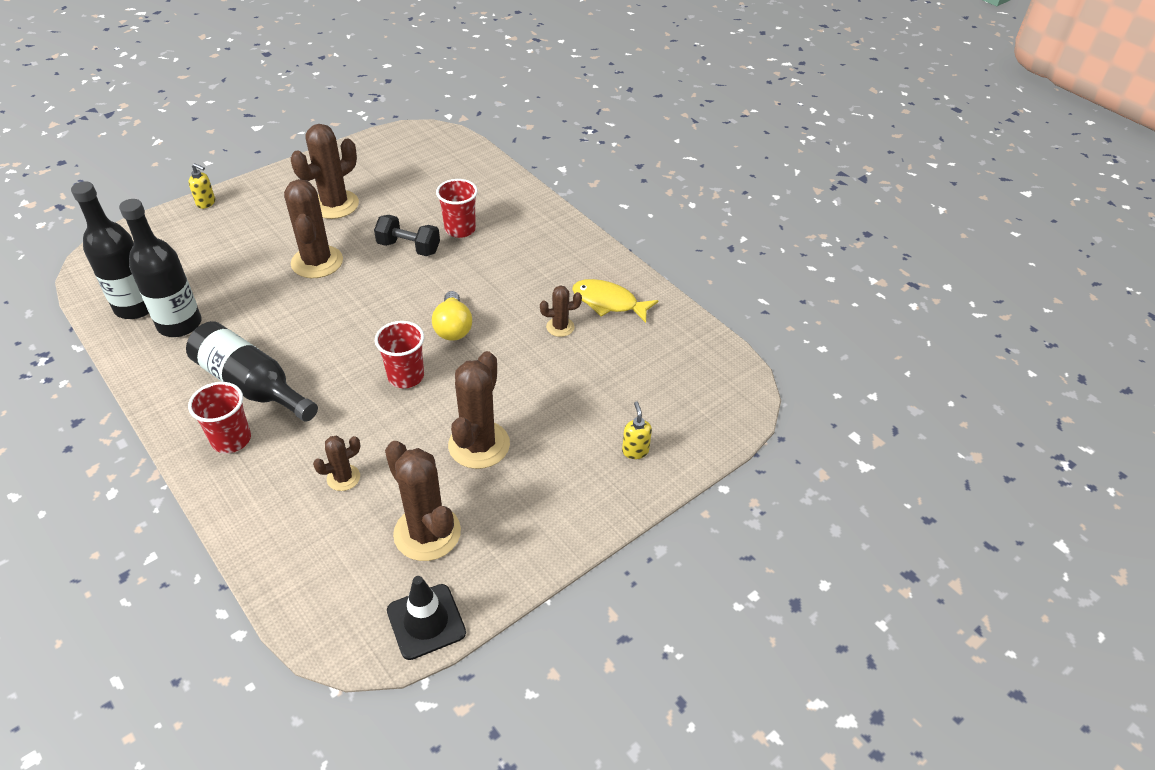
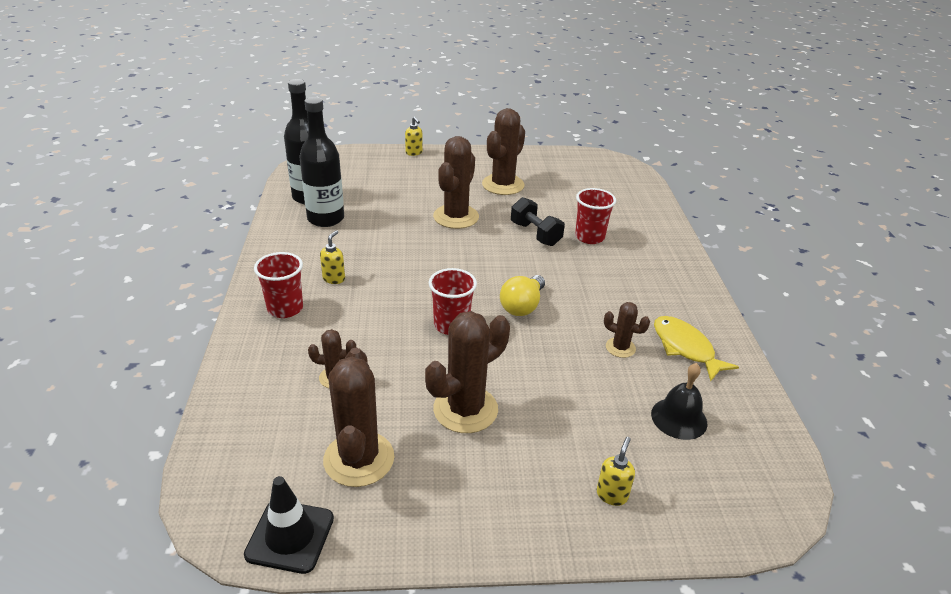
camera: 35 degrees right, 10 degrees down
black bottle [186,321,318,422] -> yellow soap dispenser [320,230,345,284]
brown cactus [291,124,359,219] -> brown cactus turned 45 degrees counterclockwise [482,108,525,195]
none -> black bell [651,363,707,440]

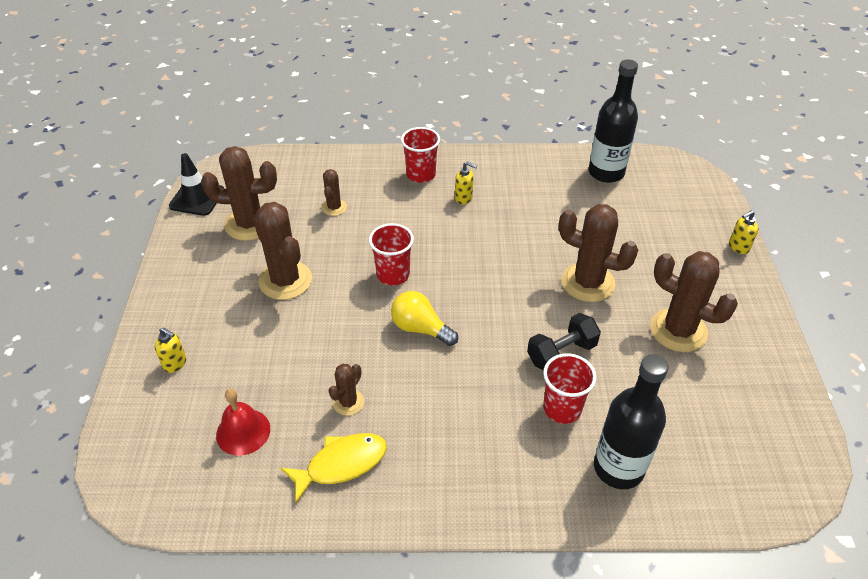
camera: 95 degrees right, 10 degrees up
black bottle [299,97,344,227] -> black bottle moved to [594,355,668,489]
black bell [651,363,707,440] -> red bell [216,389,270,456]

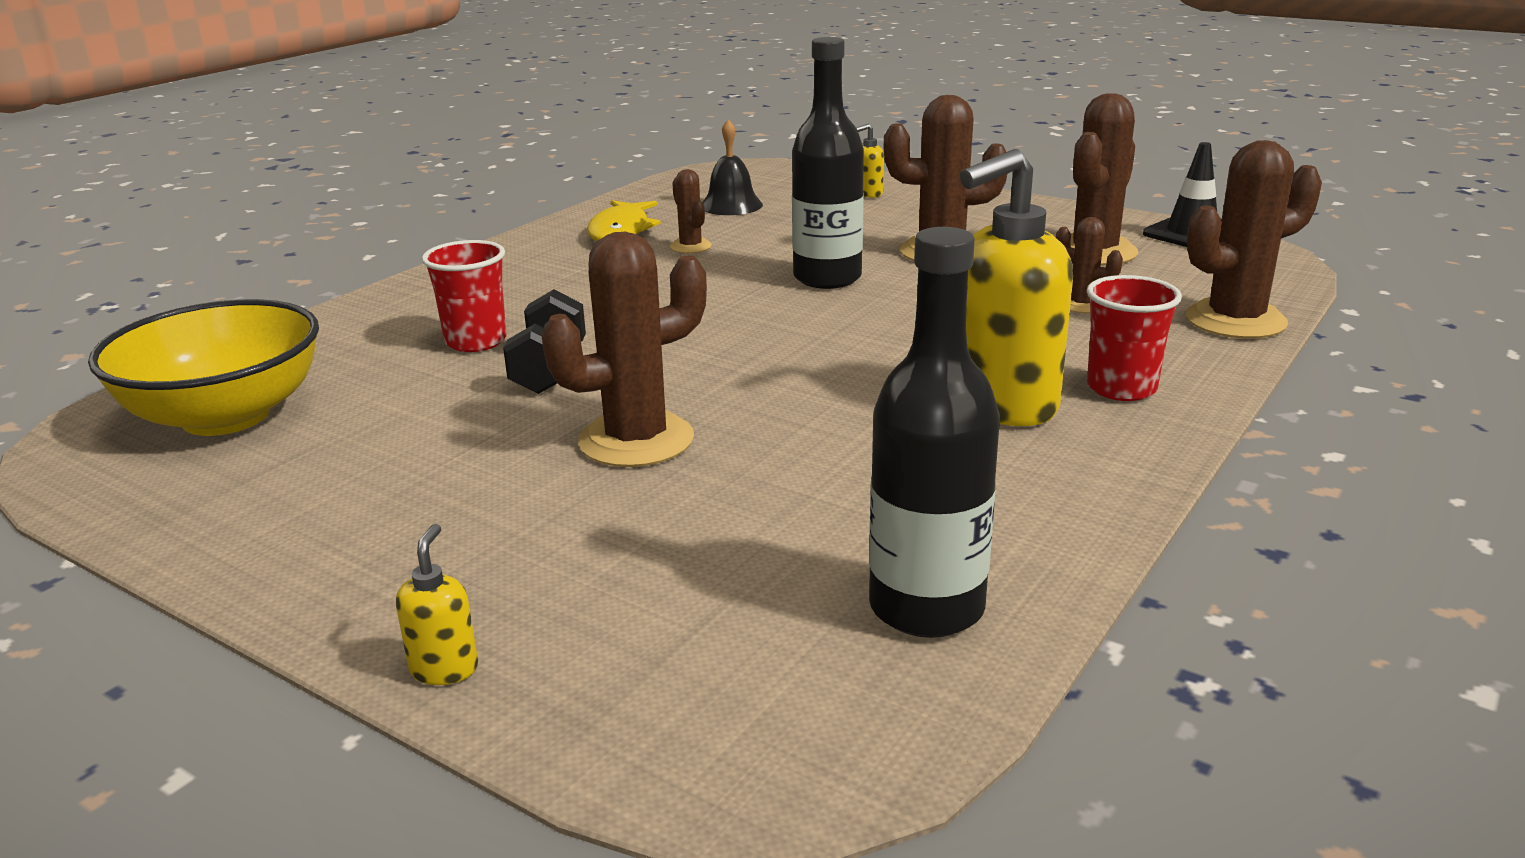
camera: 125 degrees right, 20 degrees down
red bell [216,389,270,456] -> black bell [702,119,763,215]
red cup [369,223,414,285] -> none
yellow light bulb [391,291,458,346] -> none
yellow soap dispenser [455,161,477,204] -> yellow soap dispenser [960,149,1073,426], size x2.39
black bottle [594,355,668,489] -> black bottle moved to [792,37,864,289]
brown cactus [650,251,738,352] -> brown cactus moved to [1186,140,1322,339]
none -> yellow bowl [88,299,319,436]

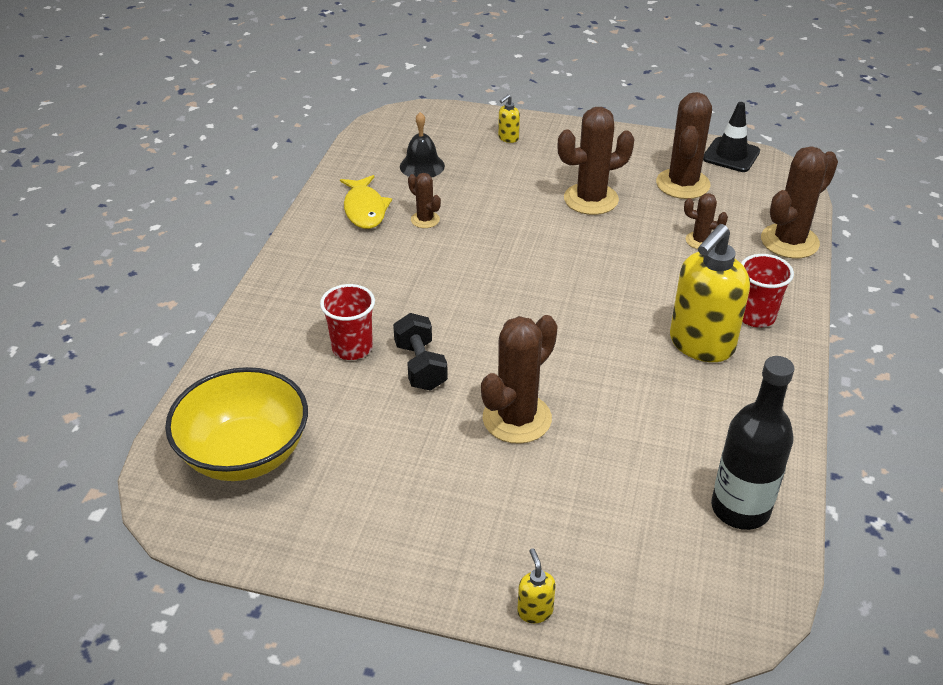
camera: 20 degrees left, 15 degrees up
black bottle [792,37,864,289] -> none

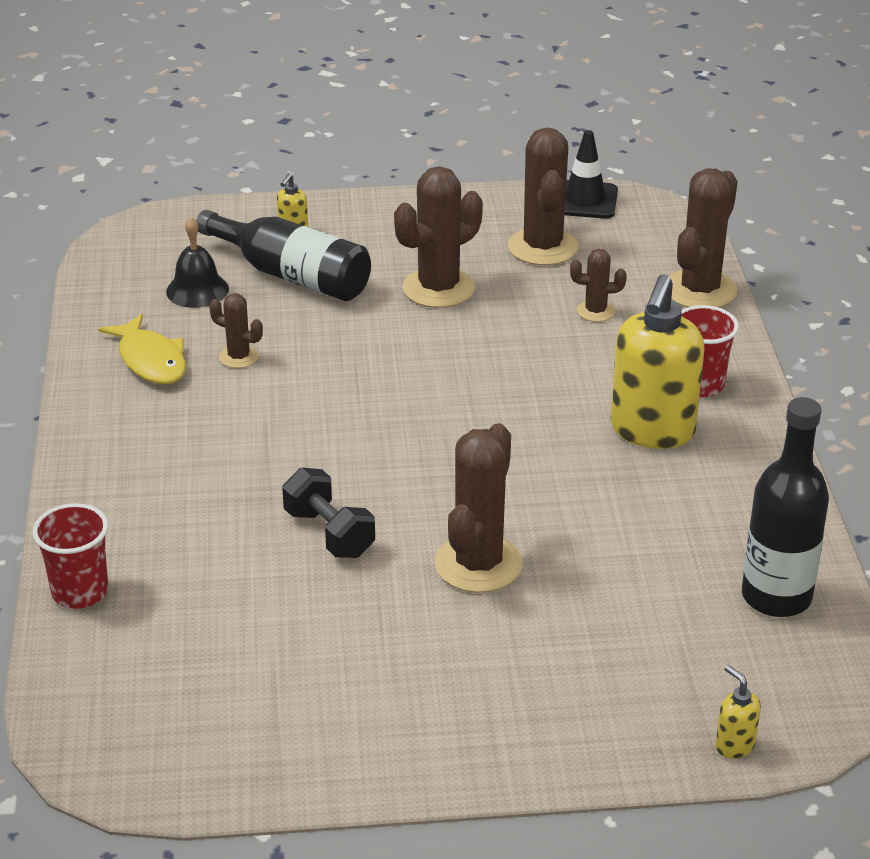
camera: 20 degrees left, 5 degrees down
yellow bowl [165,367,308,481] -> none
red cup [320,284,375,360] -> red cup moved to [33,503,108,609]
yellow soap dispenser [517,548,556,623] -> yellow soap dispenser moved to [715,665,761,759]
none -> black bottle [196,210,371,301]

